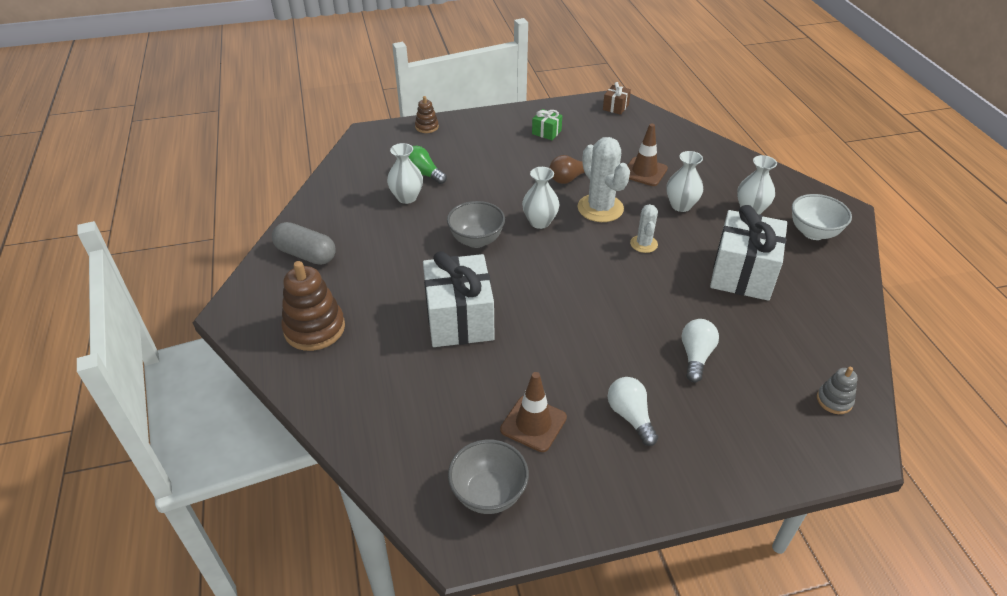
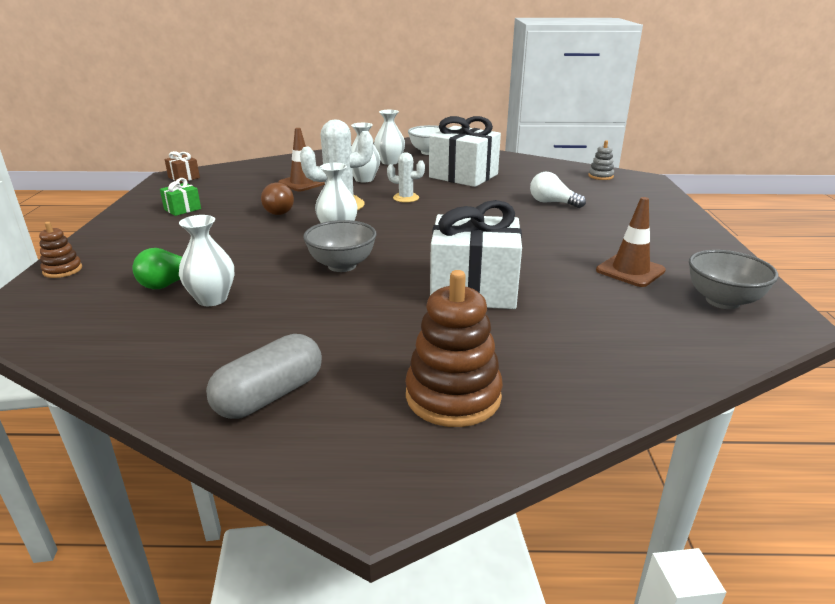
camera: 75 degrees left, 15 degrees down
white light bulb [608,377,658,446] -> none

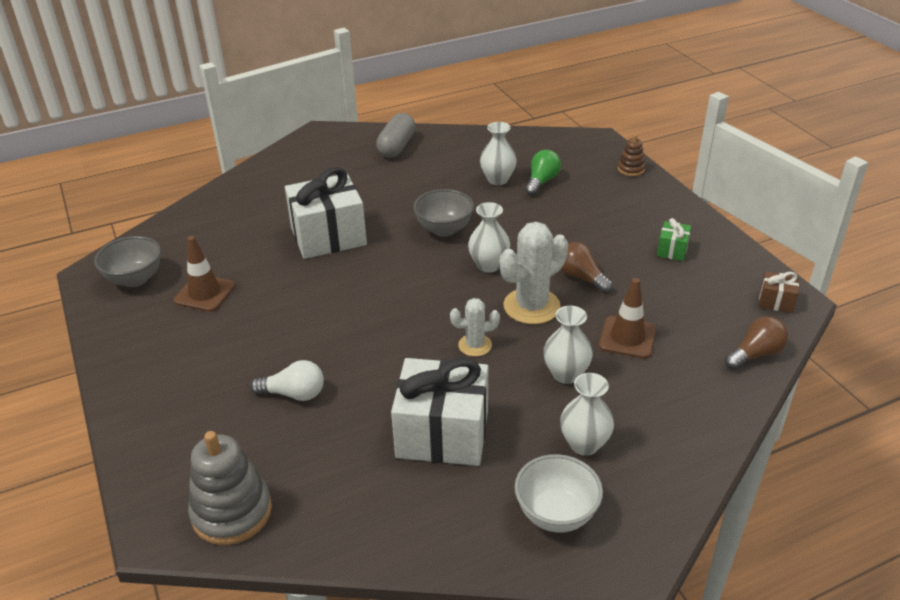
camera: 155 degrees right, 10 degrees up
brown stacking toy [405,270,503,427] -> none
grey stacking toy [588,140,614,180] -> grey stacking toy [188,431,272,545], size x1.91
none -> brown light bulb [725,317,788,370]

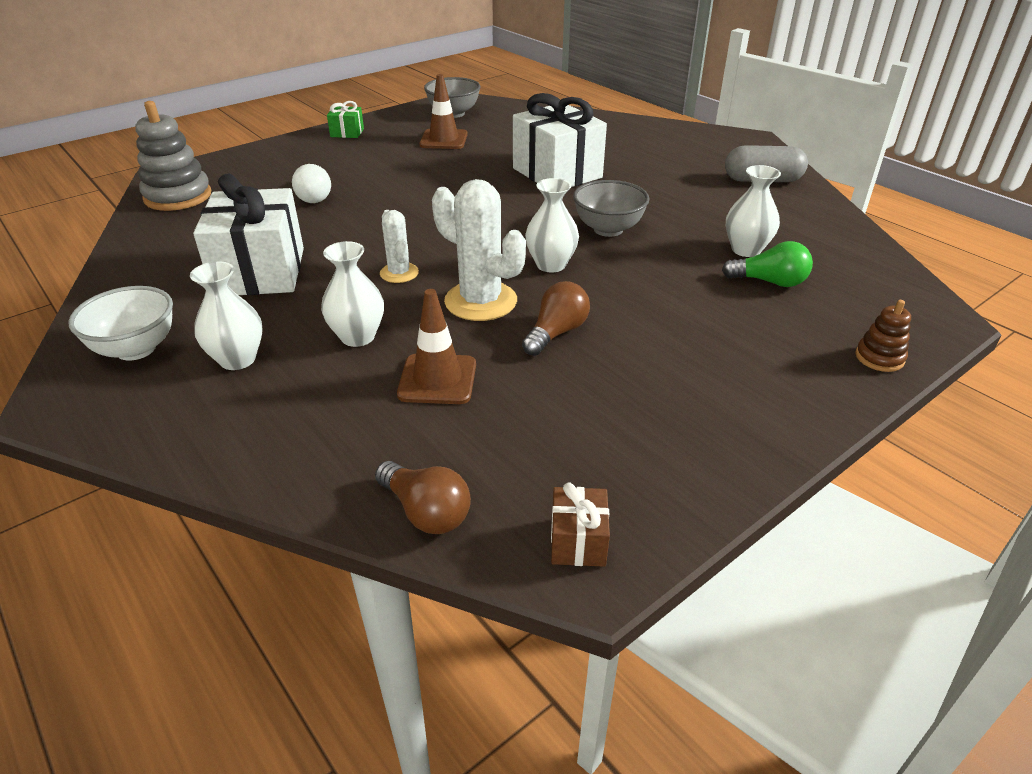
camera: 75 degrees right, 0 degrees up
green gift [657,218,691,261] -> green gift moved to [327,101,364,138]

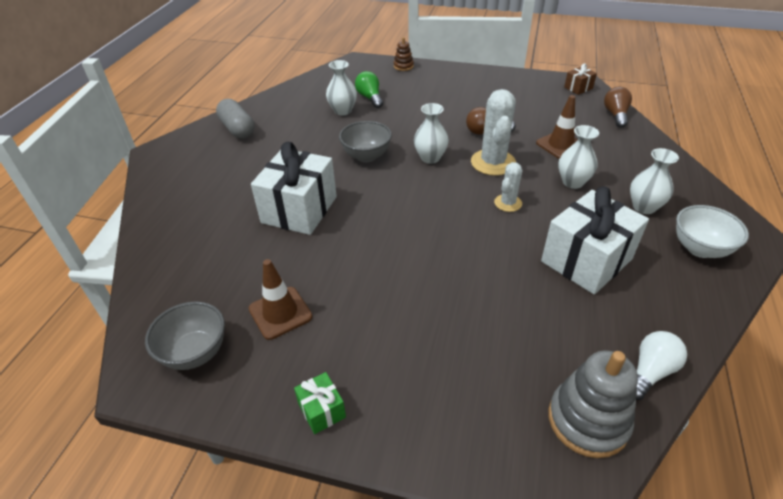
camera: 125 degrees left, 5 degrees up
white light bulb [292,164,331,203] -> white light bulb moved to [636,331,687,400]

